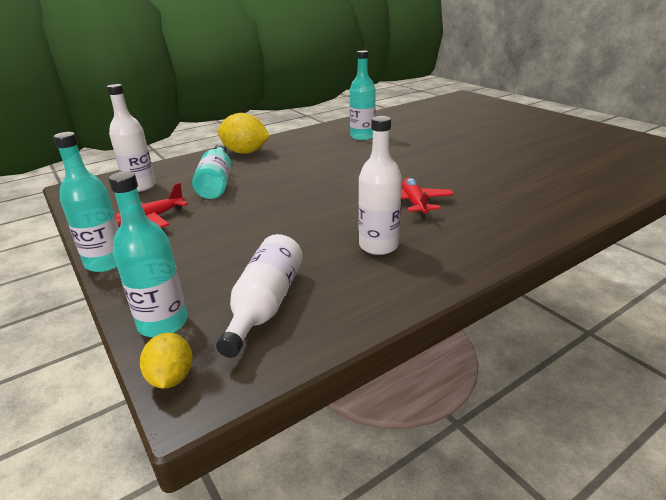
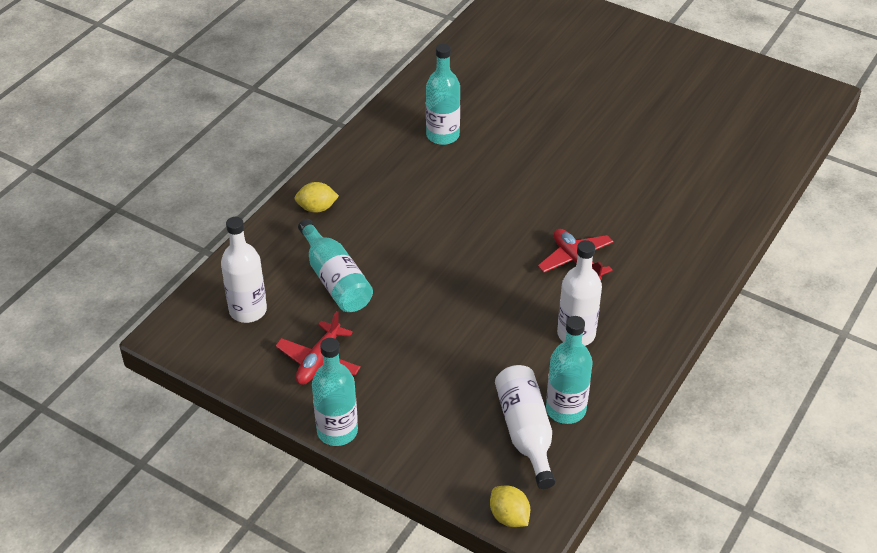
camera: 25 degrees left, 15 degrees up
turquoise bottle [109,171,188,337] -> turquoise bottle moved to [546,316,593,424]
yellow lemon [217,113,270,154] -> yellow lemon [294,182,339,213], size x0.58

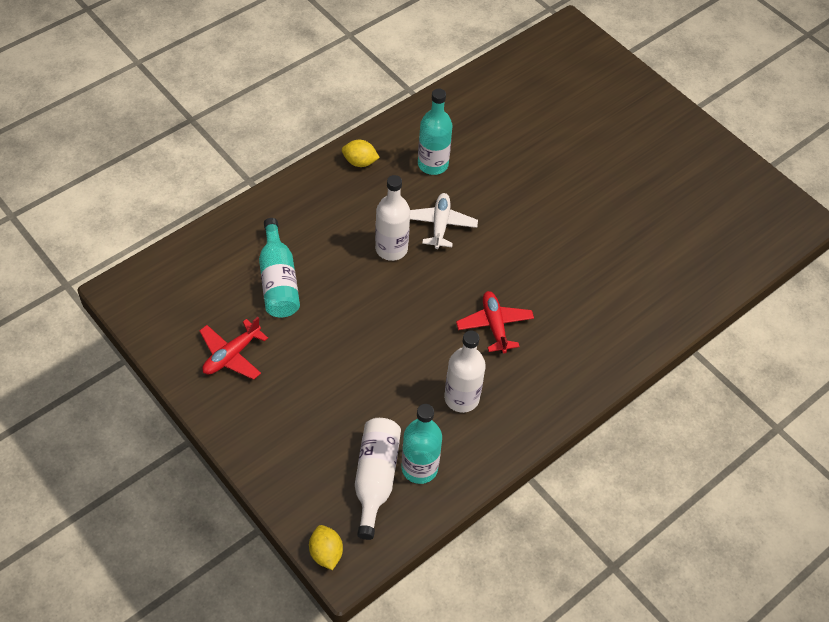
camera: 15 degrees right, 10 degrees up
white bottle [221,217,267,323] -> white bottle moved to [375,175,410,261]
yellow lemon [294,182,339,213] -> yellow lemon moved to [342,140,380,167]
turquoise bottle [312,338,358,446] -> none
none -> white plane [410,193,478,249]

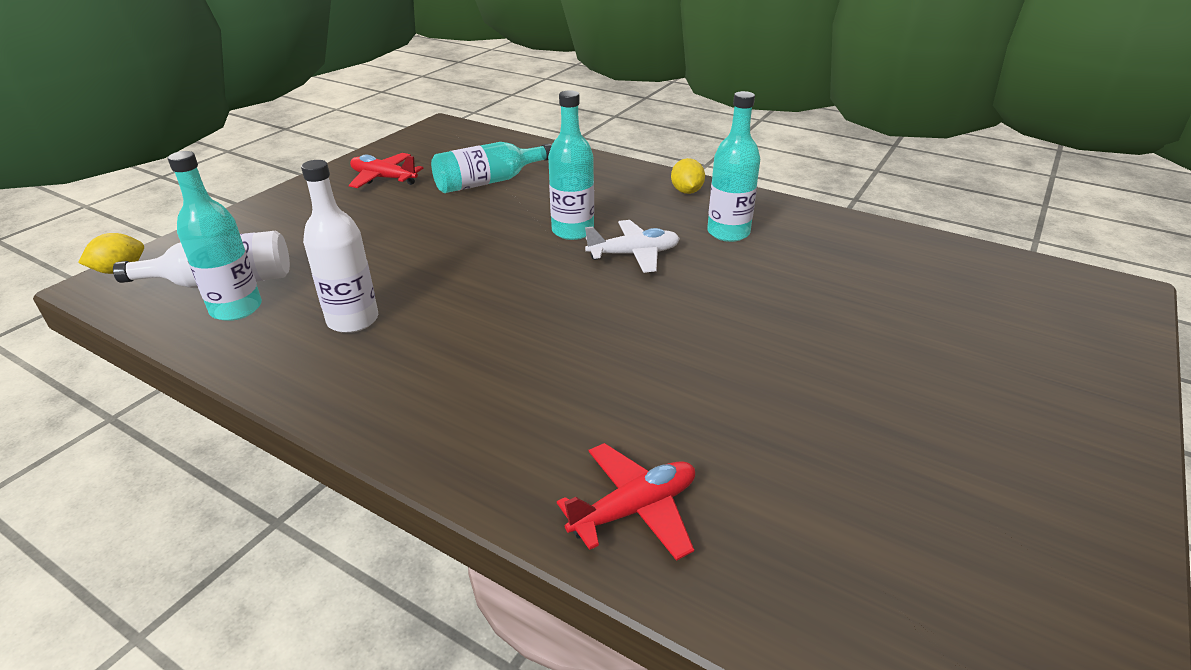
camera: 75 degrees right, 20 degrees down
white bottle [375,175,410,261] -> turquoise bottle [548,90,594,240]
red plane [456,291,534,353] -> red plane moved to [557,443,695,561]

